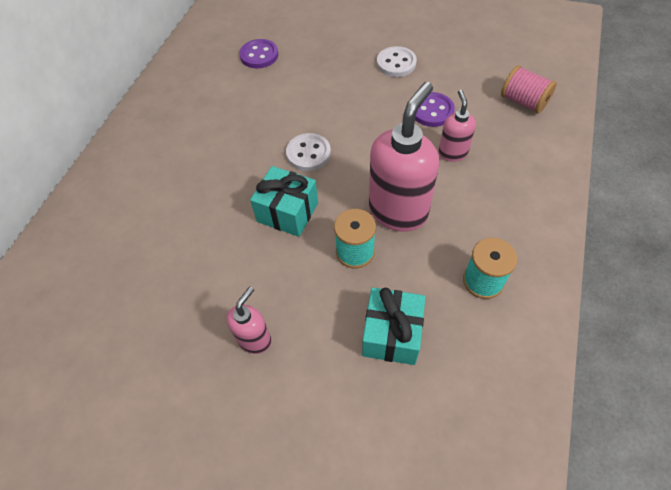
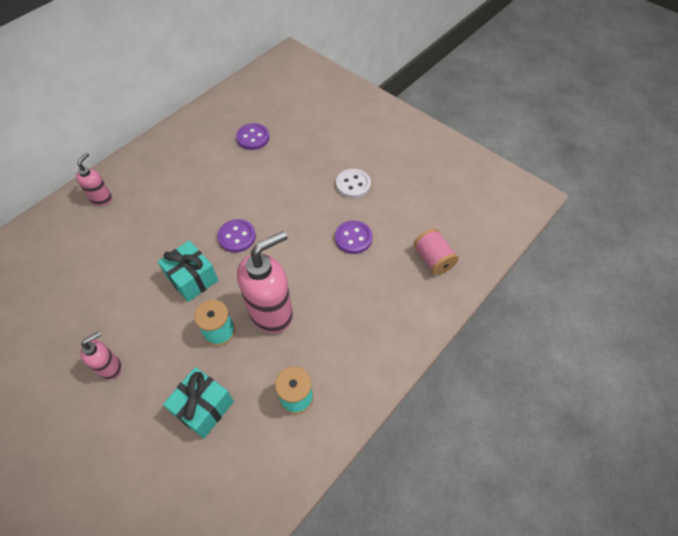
camera: 20 degrees right, 0 degrees up
white button [286,133,331,171] -> purple button [217,219,256,253]
pink soap dispenser [439,90,476,162] -> pink soap dispenser moved to [76,152,112,206]

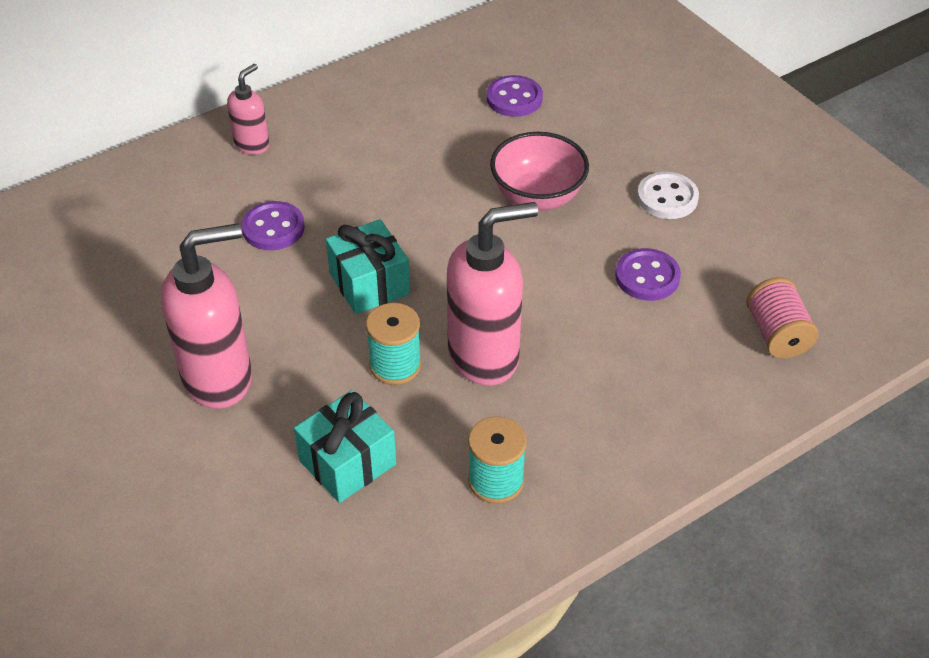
camera: 15 degrees right, 10 degrees down
pink soap dispenser [80,332,122,380] -> pink soap dispenser [161,223,252,409], size x1.91
purple button [217,219,256,253] -> purple button moved to [241,201,305,250]
none -> pink bowl [490,132,589,211]

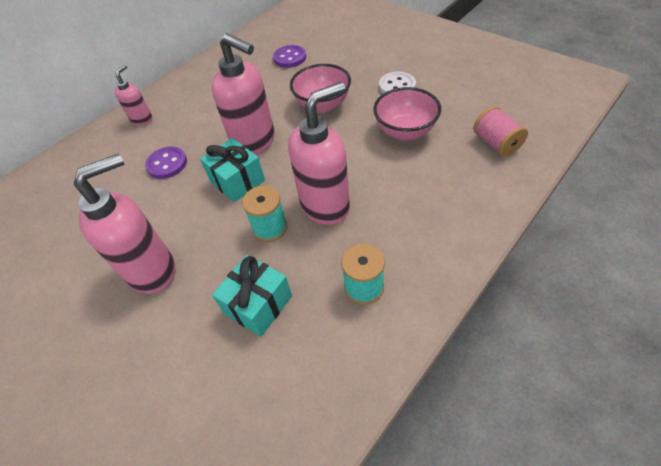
camera: 10 degrees left, 5 degrees up
purple button [615,248,681,301] -> pink bowl [373,87,441,141]
none -> pink soap dispenser [212,33,275,155]

